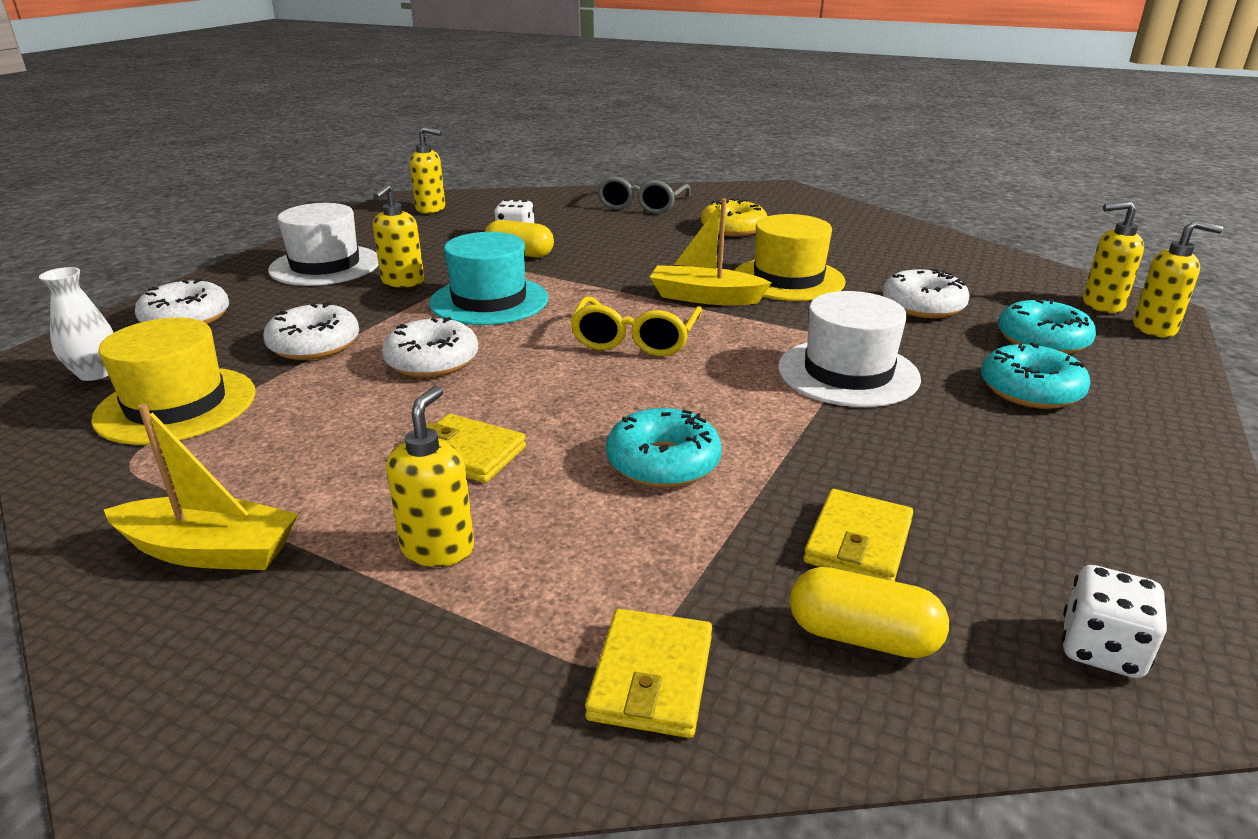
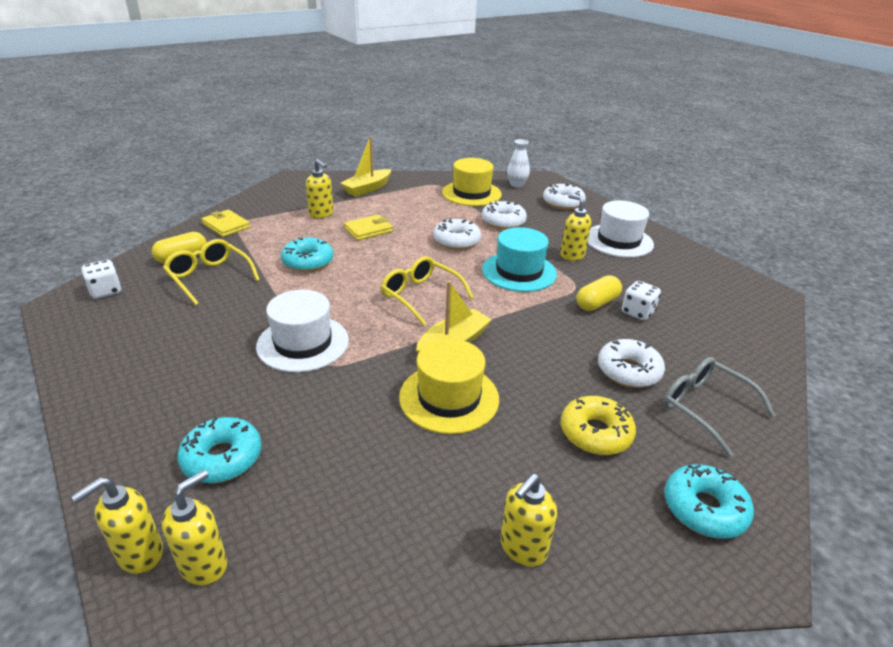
camera: 120 degrees right, 5 degrees up
yellow soap dispenser [410,127,445,214] -> yellow soap dispenser moved to [501,474,557,567]
yellow wallet [804,489,913,581] -> yellow glasses [163,239,260,305]
white donut [883,269,970,318] -> white donut moved to [598,339,665,388]
turquoise donut [981,342,1091,409] -> turquoise donut moved to [665,464,754,539]

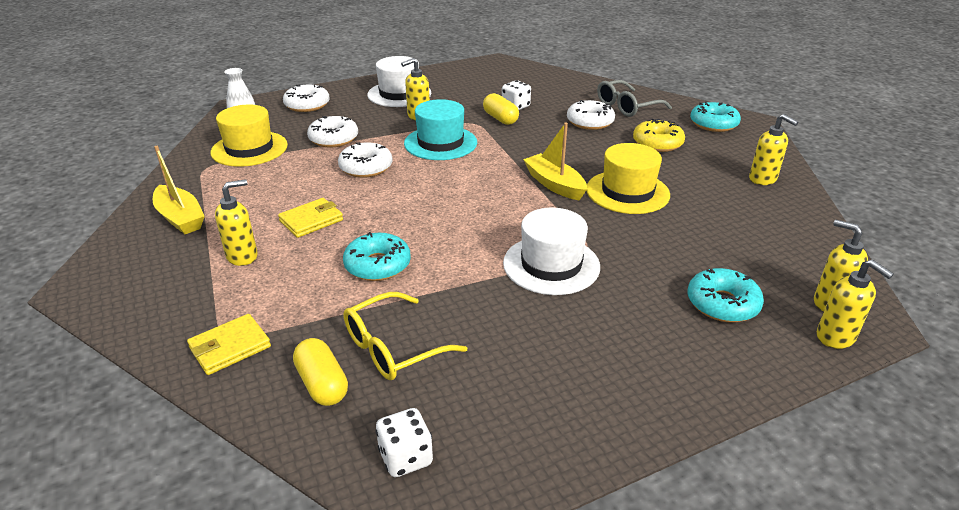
camera: 80 degrees left, 0 degrees up
yellow wallet [344,215,393,240] -> yellow wallet turned 75 degrees clockwise [278,198,343,238]
yellow glasses [381,256,474,326] -> none

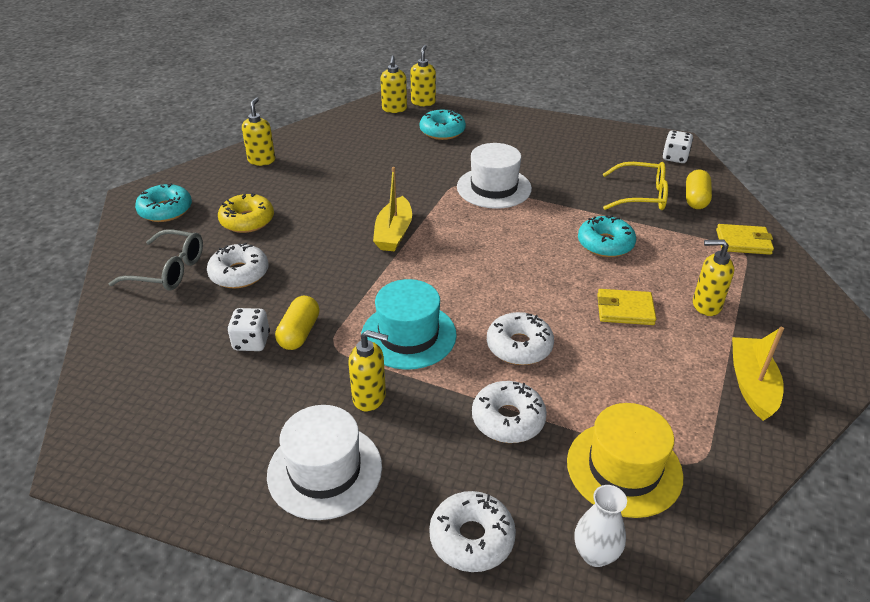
camera: 135 degrees left, 5 degrees up
yellow hat [587,143,670,214] -> none

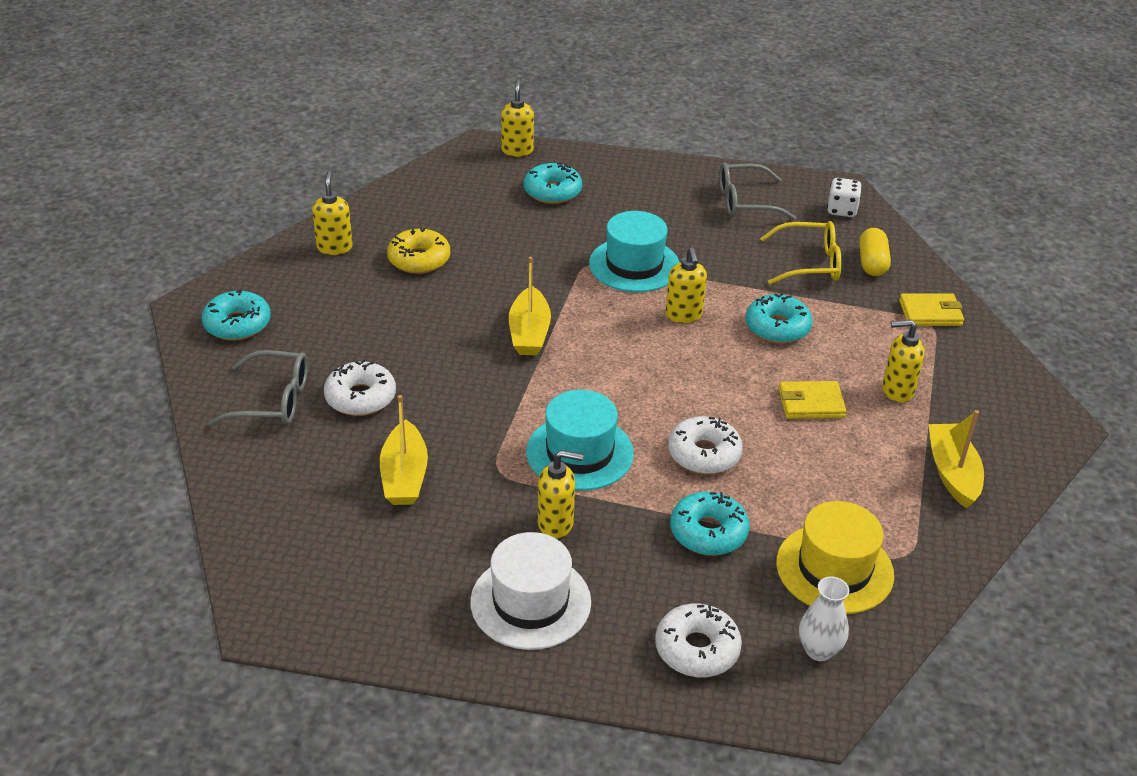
camera: 10 degrees left, 0 degrees up
yellow donut [218,193,274,233] -> yellow donut moved to [387,227,450,274]
white dice [227,308,270,351] -> yellow boat [380,395,428,505]
yellow capsule [275,296,319,350] -> none
yellow soap dispenser [380,55,407,113] -> yellow soap dispenser moved to [665,247,707,323]
white hat [457,143,532,209] -> turquoise hat [589,211,680,292]
white donut [472,381,547,443] -> turquoise donut [670,491,750,556]
none -> grey glasses [719,162,796,220]

